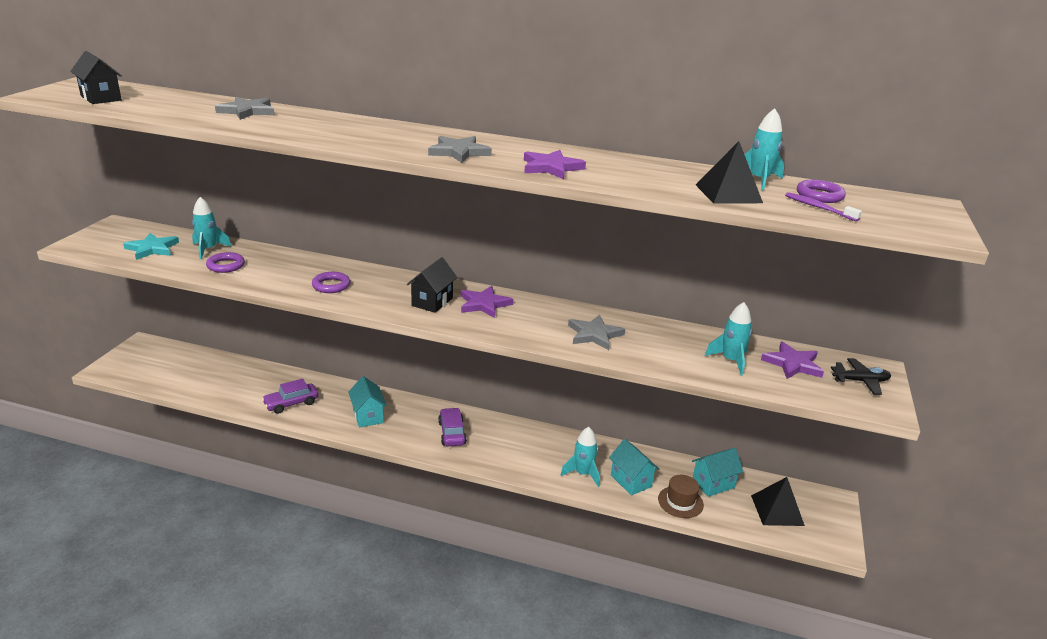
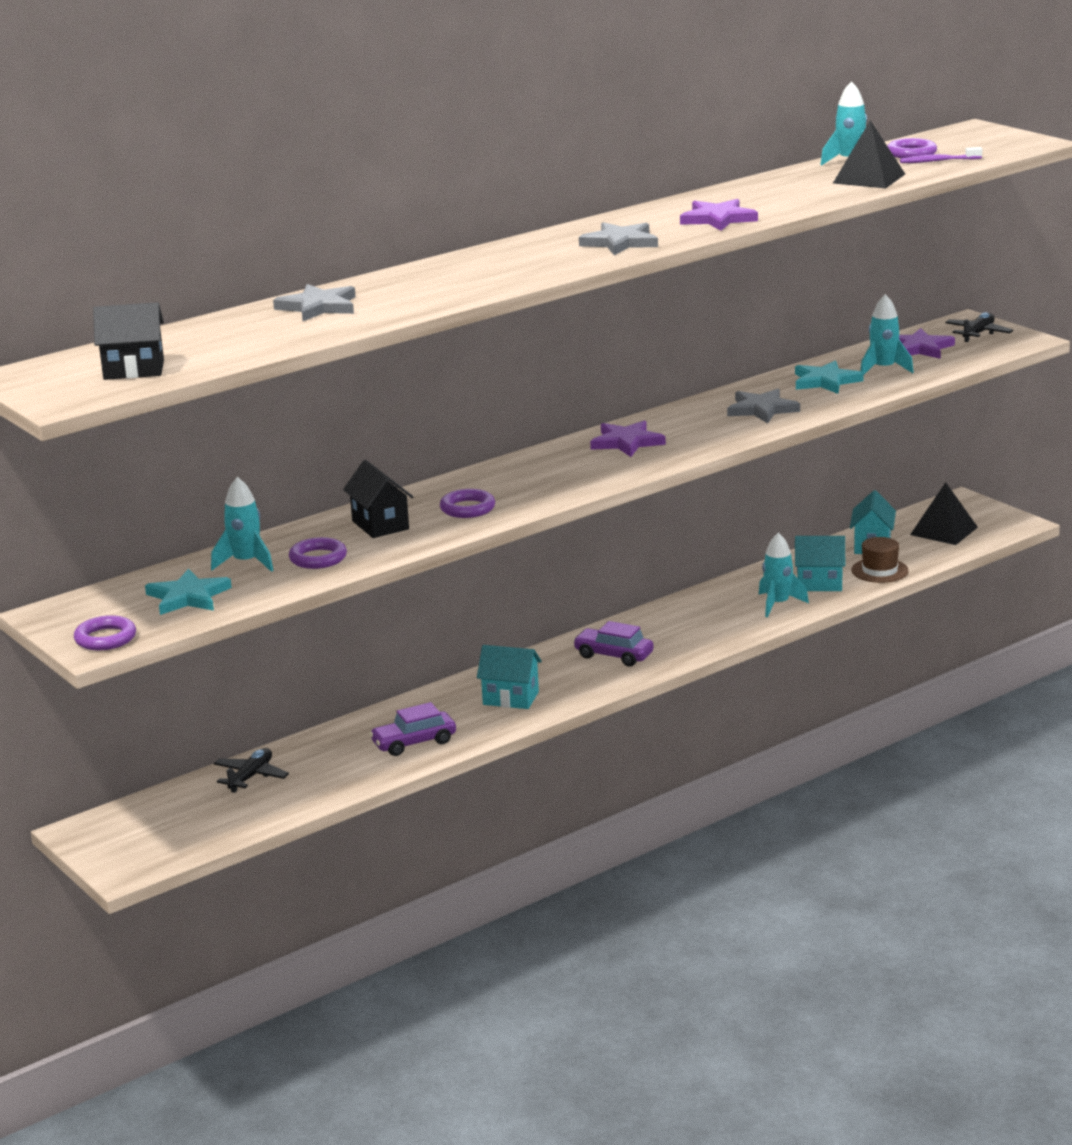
camera: 50 degrees left, 5 degrees down
purple car [262,379,318,414] -> purple car turned 60 degrees clockwise [369,702,456,756]
black house [407,257,458,313] -> black house moved to [343,460,413,538]
none -> purple ring [74,615,136,650]
none -> black plane [214,748,289,793]
none -> turquoise star [795,360,864,394]

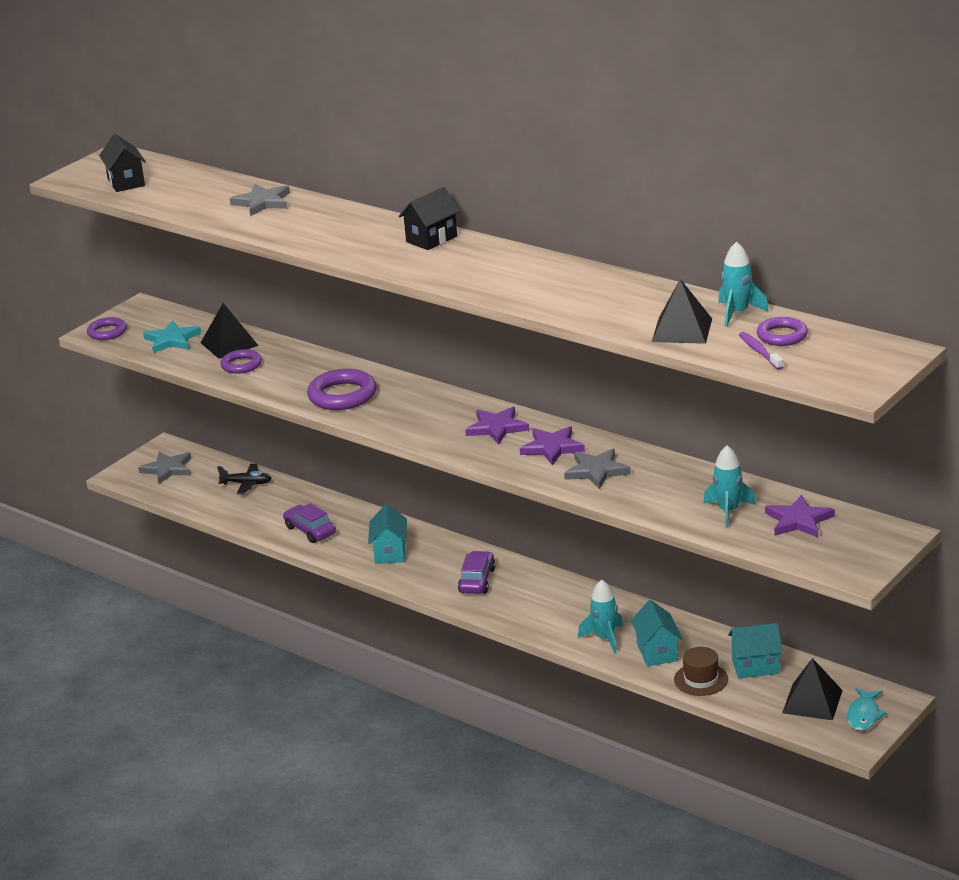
camera: 75 degrees right, 5 degrees up
turquoise rocket [211,477,274,572] -> black pyramid [200,303,259,359]
black house [343,460,413,538] -> black house moved to [399,187,460,250]
purple ring [440,489,495,518] -> purple ring [307,369,377,410], size x1.63
grey star [579,222,658,255] -> grey star moved to [138,451,191,484]
purple star [680,199,758,231] -> purple star moved to [520,426,585,465]
turquoise star [795,360,864,394] -> none
black plane [945,312,1013,342] -> none
none -> turquoise fish [847,688,887,731]

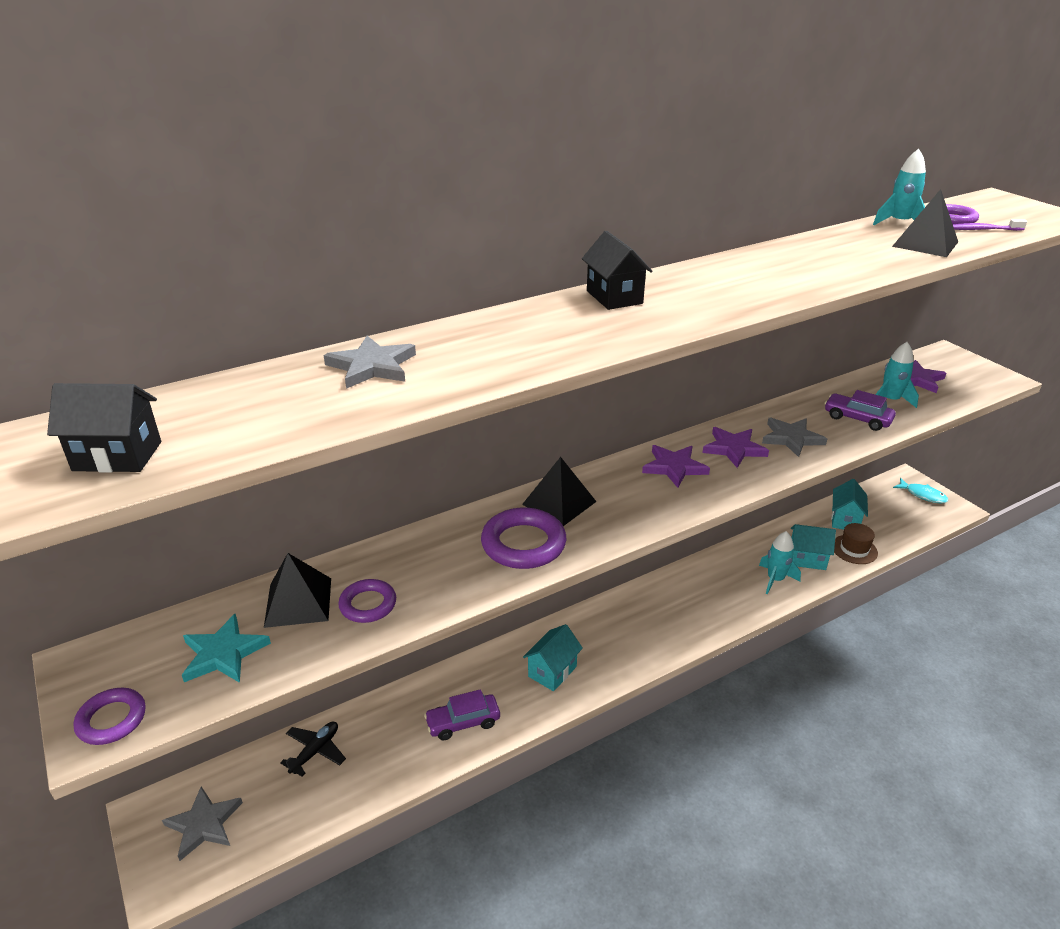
camera: 70 degrees left, 5 degrees up
turquoise house [368,504,407,564] -> turquoise house turned 75 degrees counterclockwise [523,624,583,691]
purple car [458,551,496,594] -> purple car moved to [824,390,896,431]
black pyramid [782,658,843,720] -> black pyramid moved to [522,457,597,526]

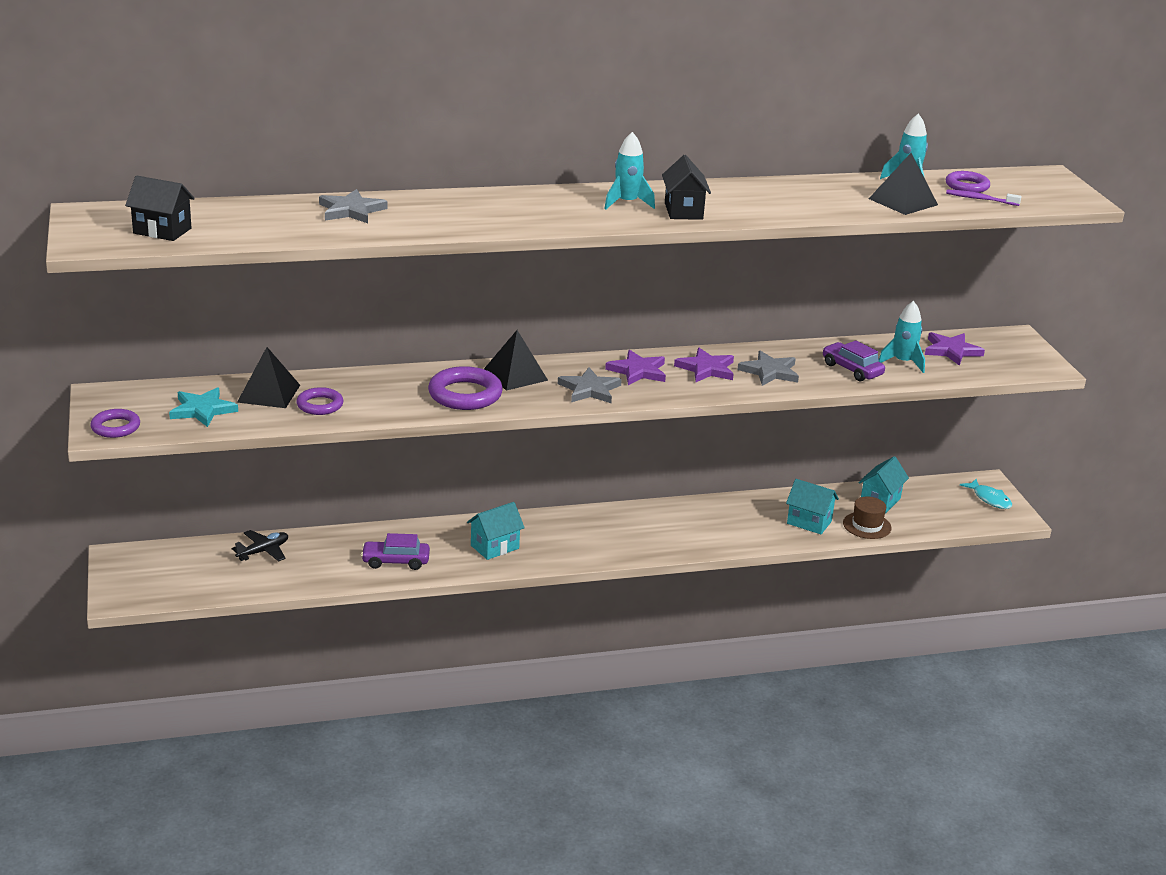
camera: 15 degrees right, 5 degrees down
grey star [162,786,243,861] -> grey star moved to [558,368,622,403]
black house [582,231,653,310] -> black house moved to [662,155,711,220]
turquoise rocket [759,531,801,594] -> turquoise rocket moved to [604,132,655,210]

